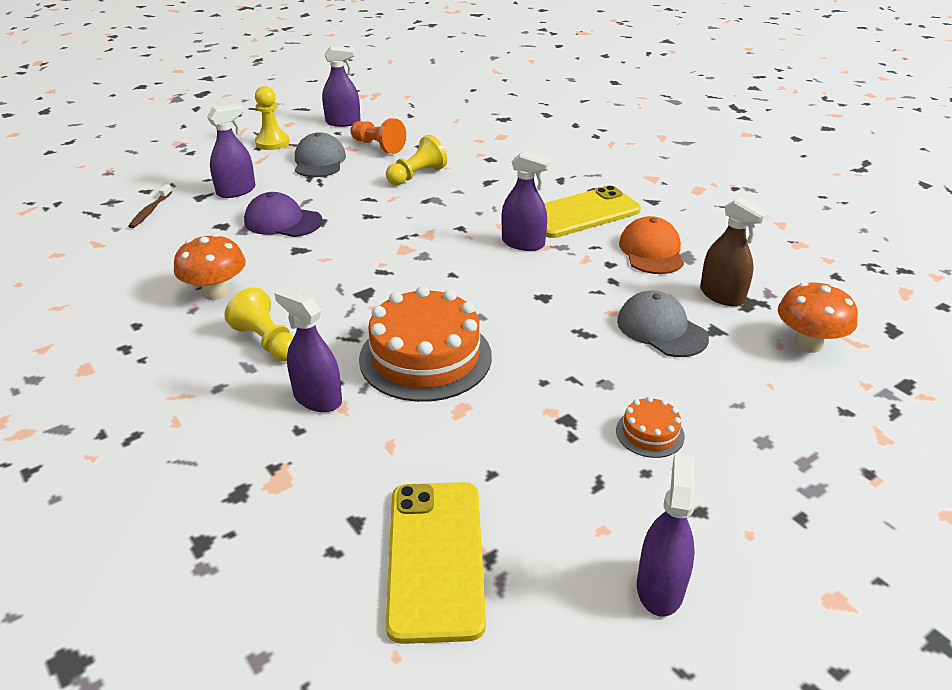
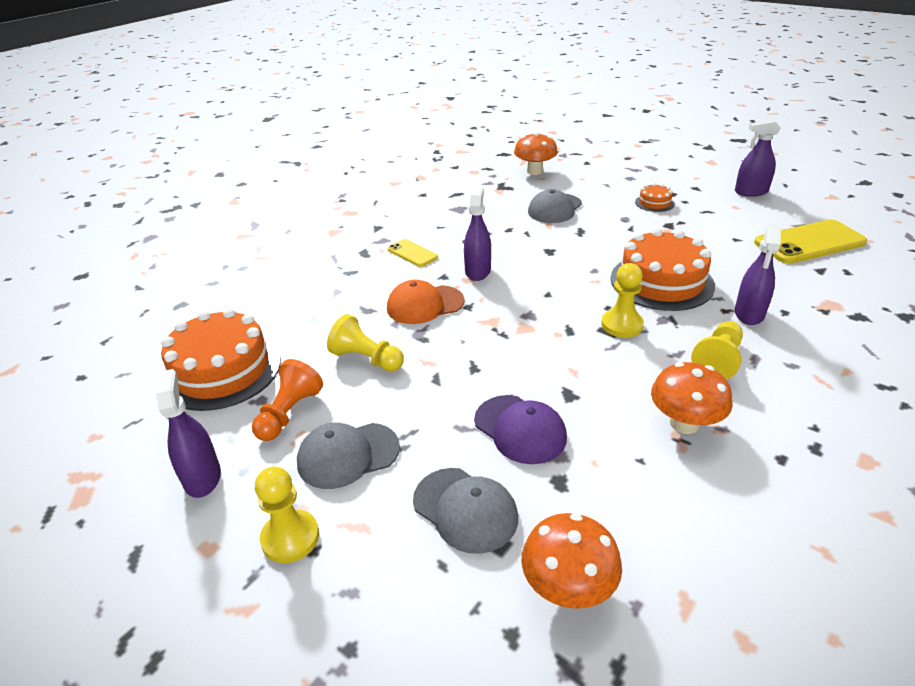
camera: 105 degrees left, 0 degrees up
brown toothbrush [129,184,172,228] -> orange mushroom [521,513,622,609]
purple spray bottle [207,104,255,198] -> grey cap [413,468,518,554]
purple cap [244,192,323,237] -> purple cap turned 45 degrees counterclockwise [474,395,567,464]
yellow phone [544,185,641,238] -> yellow phone [388,239,438,267], size x0.52
orange cap [619,216,684,274] -> orange cap moved to [387,280,464,324]
brown spray bottle [700,197,769,306] -> none
none -> orange cake [161,308,281,411]
none -> yellow pawn [601,263,644,338]

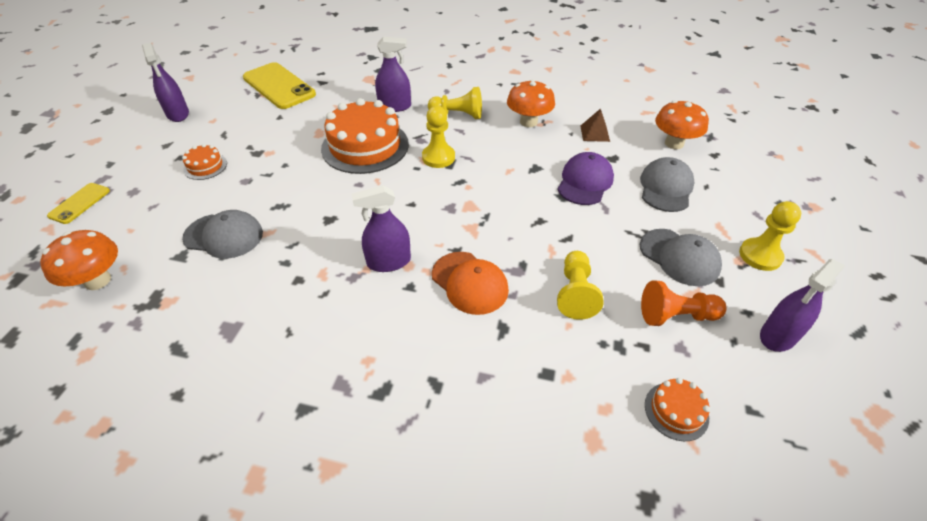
camera: 115 degrees left, 10 degrees up
orange cake [161,308,281,411] -> orange cake [645,378,710,441], size x0.46
yellow phone [388,239,438,267] -> yellow phone moved to [47,183,110,224]
none -> brown pyramid [580,108,610,142]

